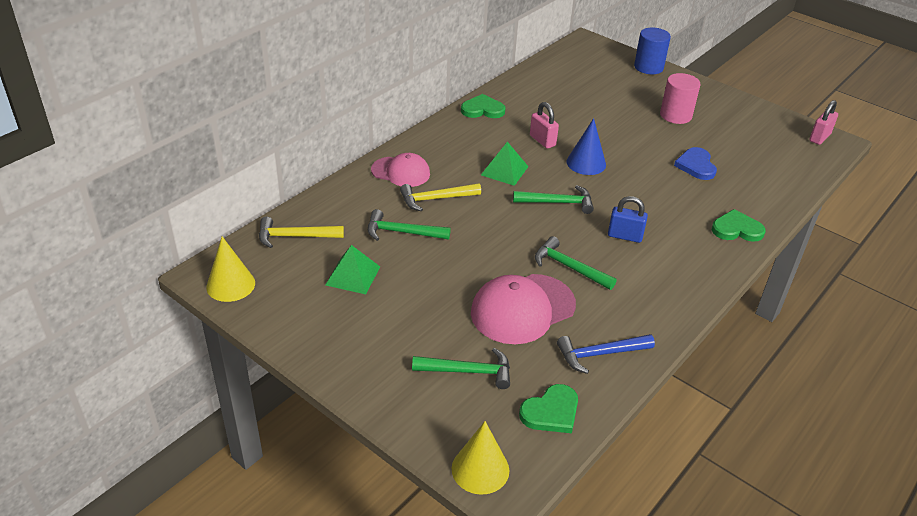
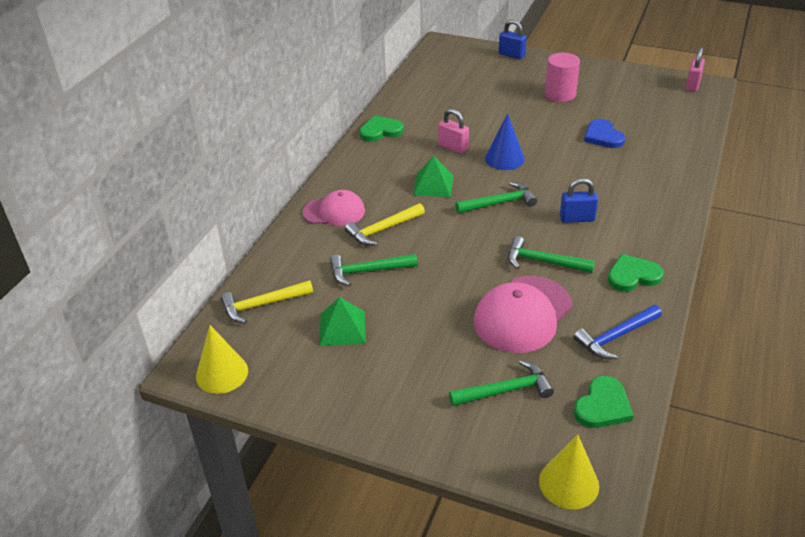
camera: 15 degrees left, 0 degrees up
blue cylinder [634,27,671,74] -> blue padlock [499,20,527,59]
green heart [712,209,766,242] -> green heart moved to [608,254,664,292]

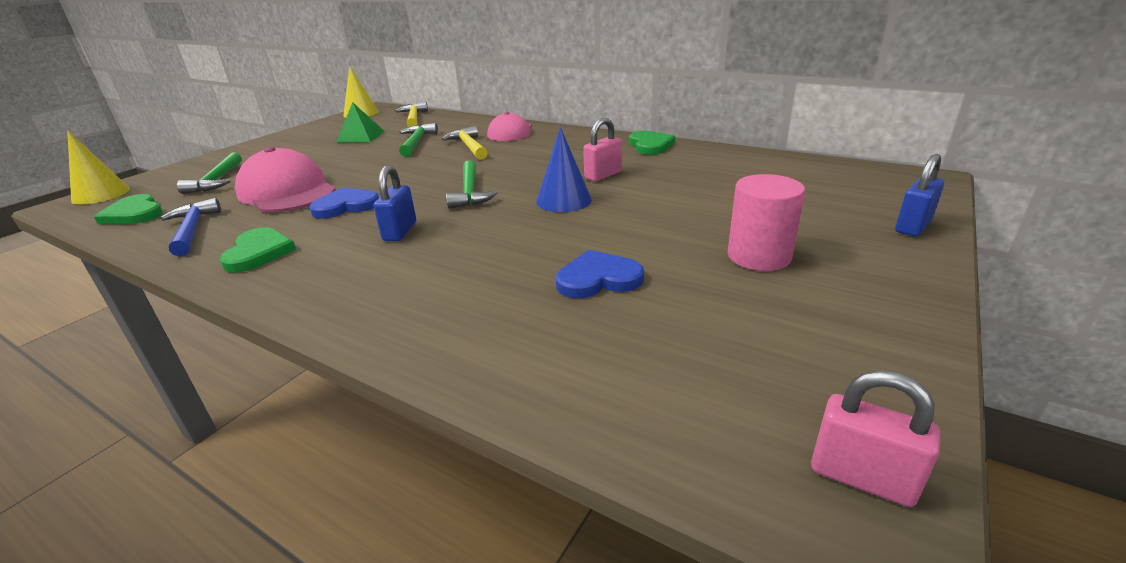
camera: 100 degrees right, 10 degrees down
green pyramid [413,155,454,197] -> none
green hammer [508,236,595,273] -> blue heart [309,188,379,219]

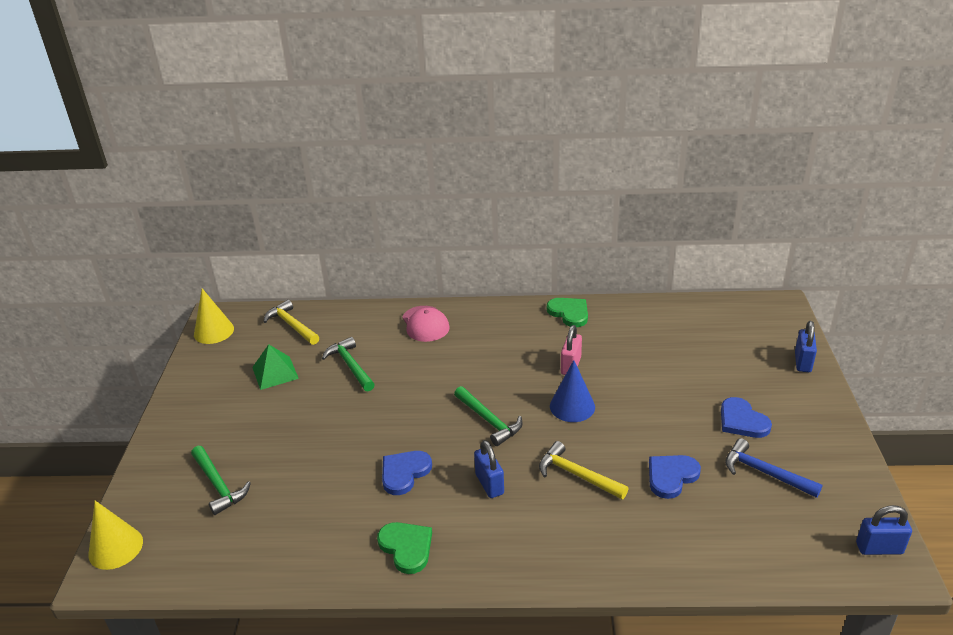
camera: 30 degrees left, 5 degrees up
green heart [94,194,163,224] -> none
blue hammer [161,198,221,257] -> blue hammer moved to [726,438,822,498]
pink cap [235,147,336,213] -> none
yellow hammer [442,126,488,160] -> yellow hammer moved to [539,441,628,499]
pink cylinder [727,174,805,271] -> blue heart [721,397,772,438]
pink padlock [811,370,941,507] -> blue padlock [856,505,912,555]

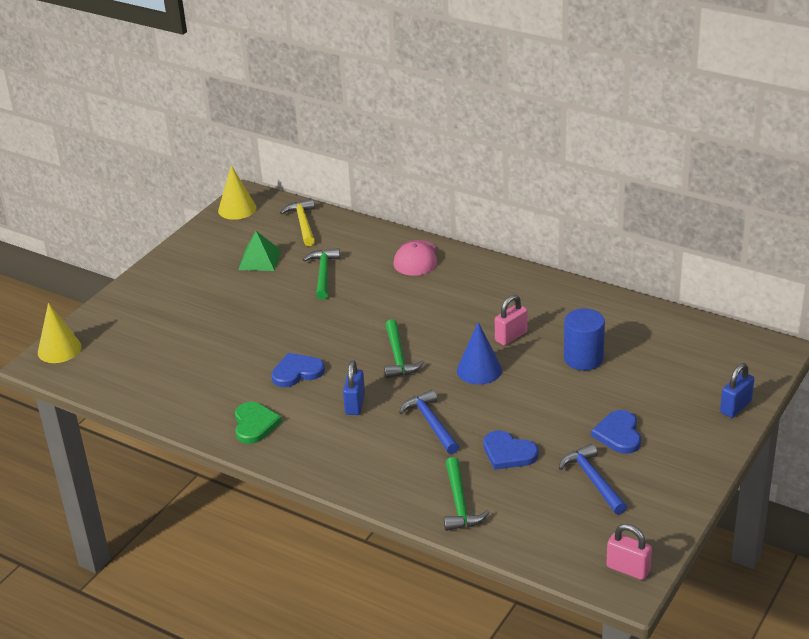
camera: 30 degrees right, 0 degrees up
green hammer [191,446,251,515] -> green hammer moved to [444,457,490,531]
yellow hammer [539,441,628,499] -> blue hammer [399,390,459,454]
green heart [547,298,588,327] -> none
blue heart [649,455,701,499] -> blue heart turned 135 degrees counterclockwise [483,430,538,470]
blue padlock [856,505,912,555] -> pink padlock [606,524,652,580]
none -> blue cylinder [564,308,605,370]

